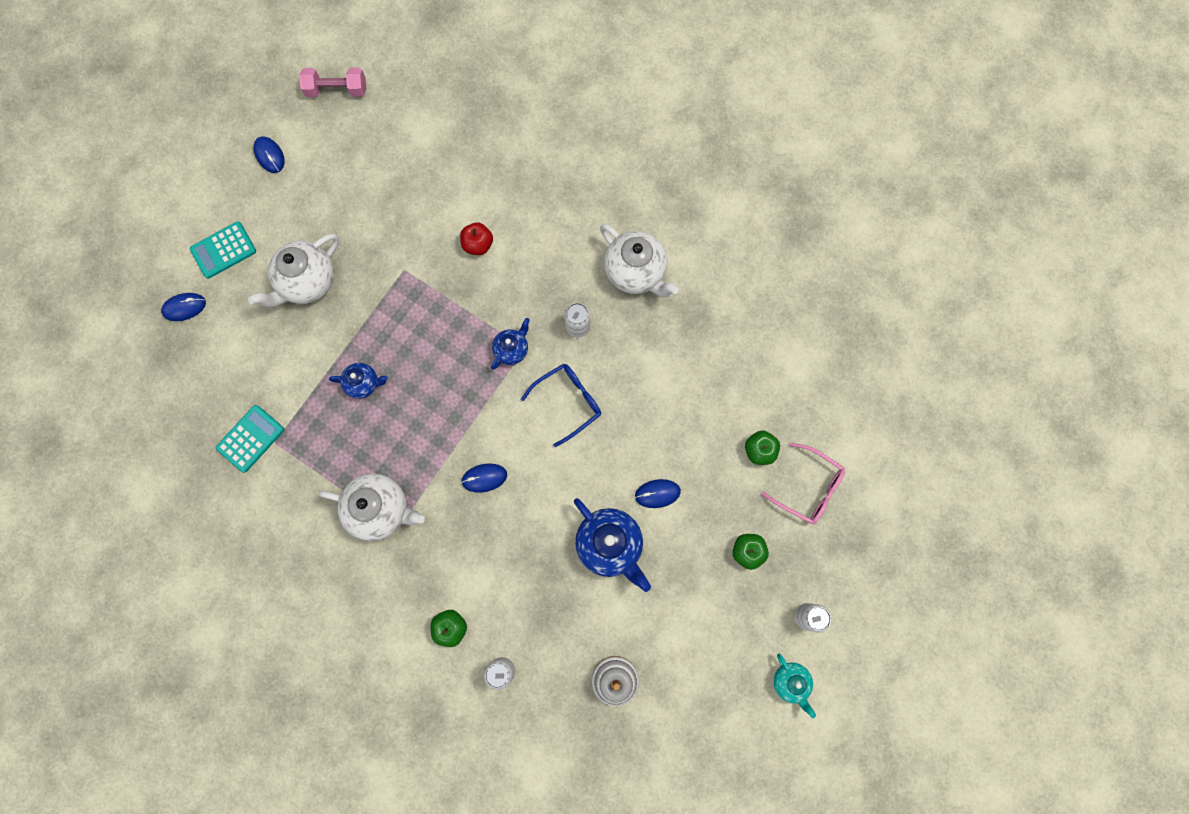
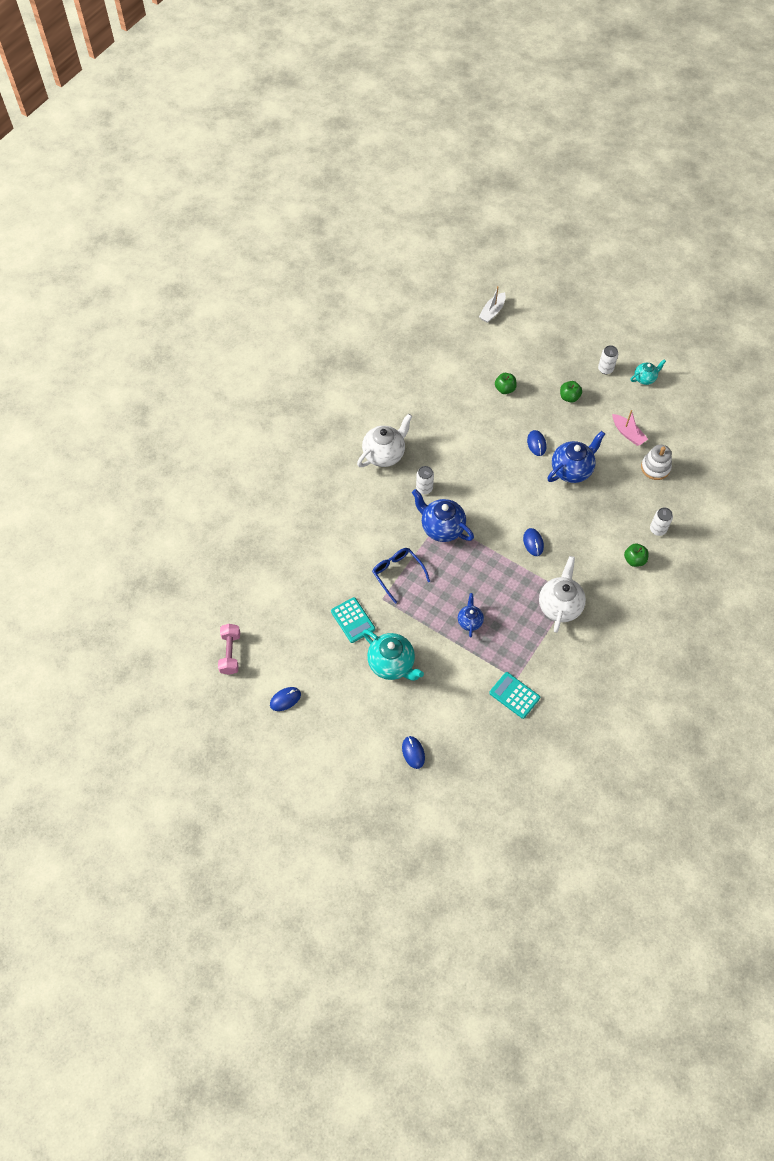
camera: 90 degrees left, 15 degrees down
turquoise calculator [190,221,256,279] -> turquoise calculator moved to [331,597,375,643]
white teapot [248,234,339,307] -> turquoise teapot [363,629,424,681]
red apple [460,223,493,255] -> none
blue teapot [491,318,530,370] -> blue teapot [412,489,474,542], size x1.77
blue glasses [521,363,601,447] -> blue glasses moved to [372,548,430,604]
pink glasses [761,443,845,524] -> none
none -> white boat [479,286,506,323]
none -> pink boat [612,410,648,446]

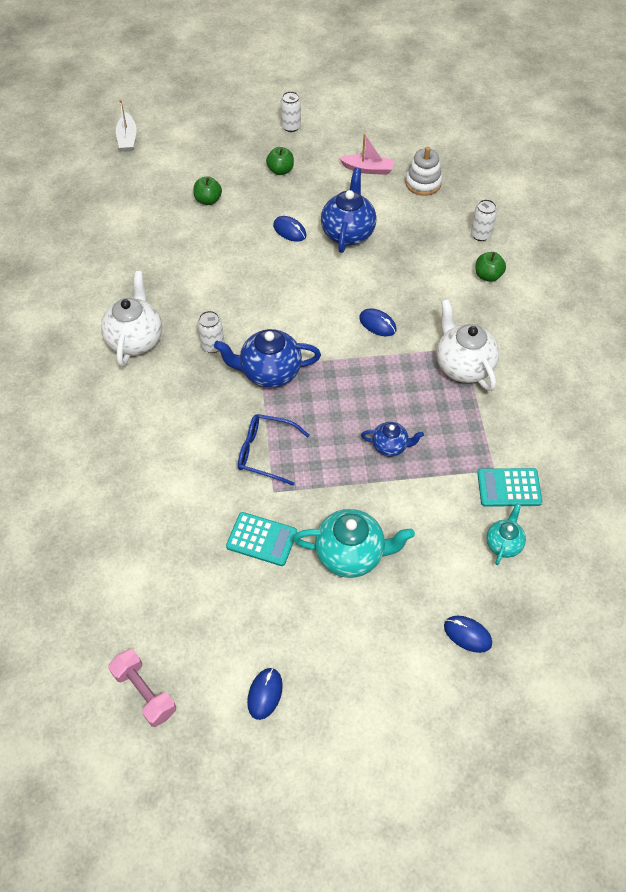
camera: 40 degrees left, 5 degrees down
blue teapot [458,593,484,637] -> blue teapot turned 135 degrees clockwise [361,422,424,457]
turquoise teapot [630,359,666,385] -> turquoise teapot moved to [486,503,526,565]

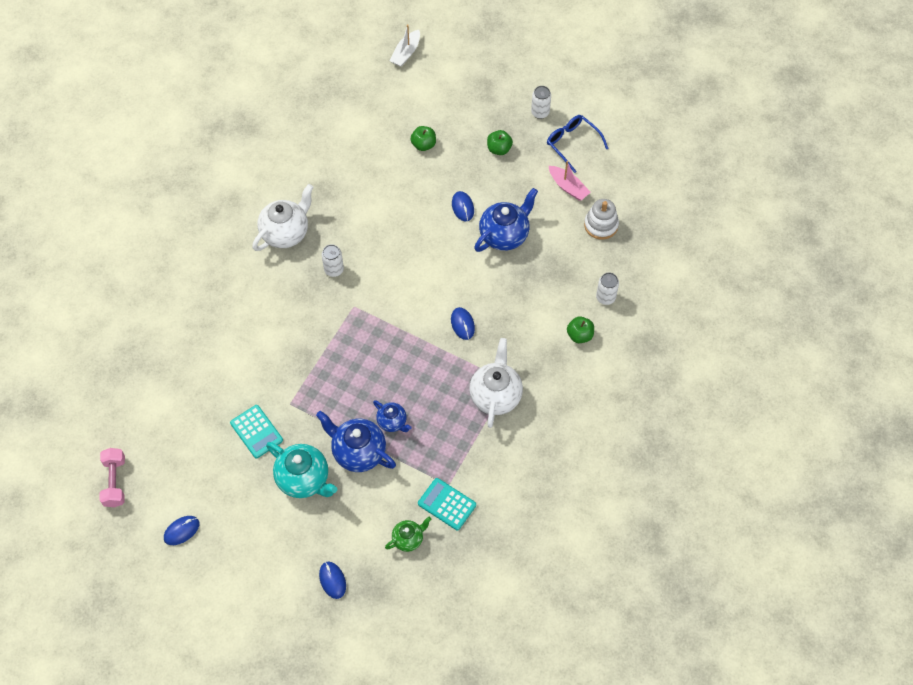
camera: 35 degrees right, 5 degrees up
blue teapot [214,329,321,388] -> blue teapot moved to [316,411,396,472]
blue glasses [238,414,310,486] -> blue glasses moved to [547,115,609,173]
turquoise teapot [486,503,526,565] -> green teapot [385,517,431,552]

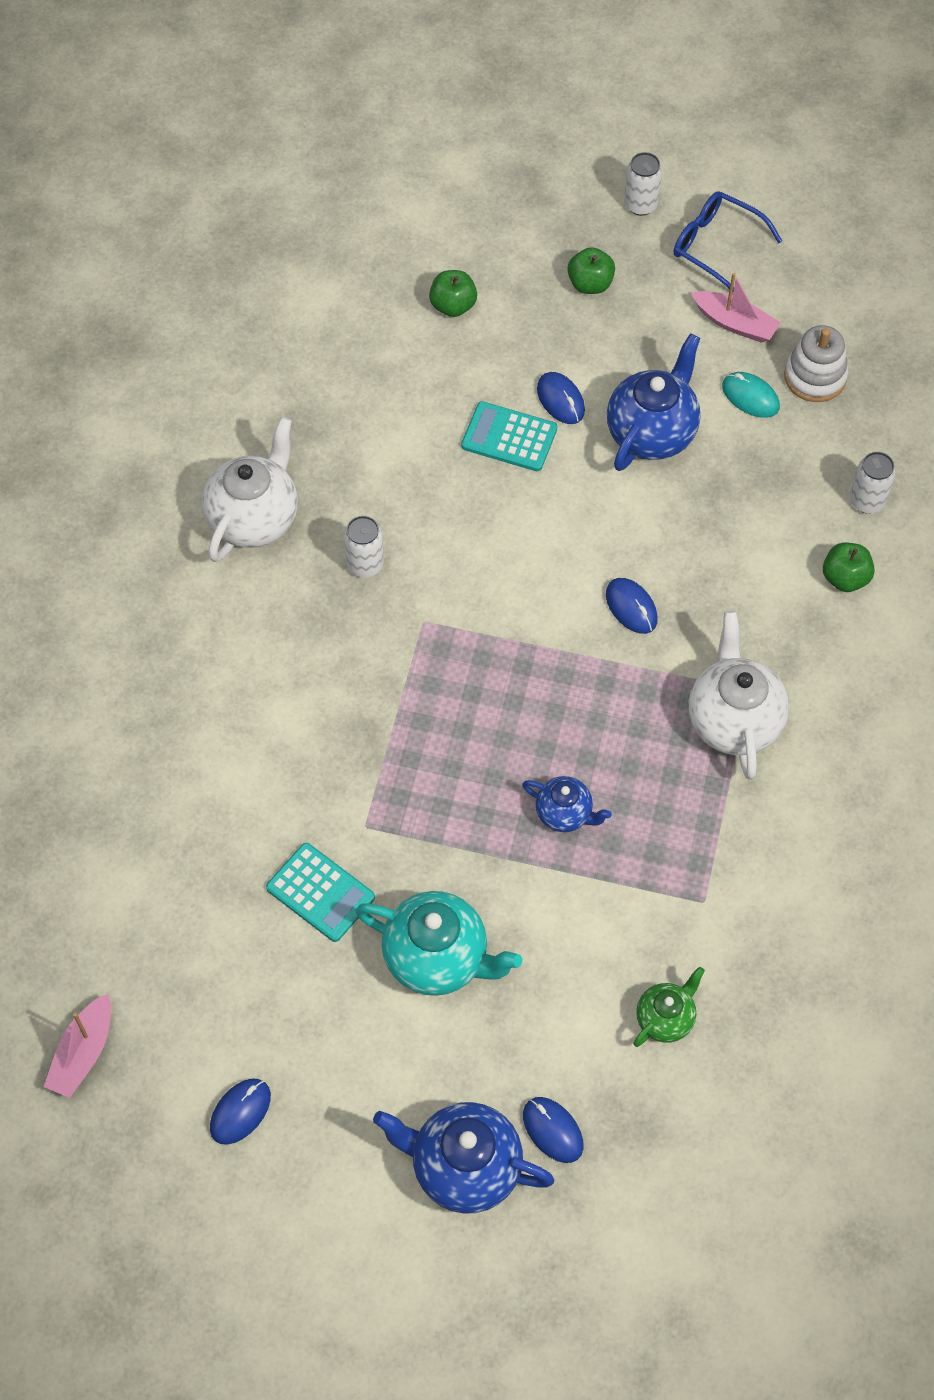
camera: 15 degrees left, 0 degrees up
pink dumbbell [100,448,125,507] -> pink boat [44,994,111,1098]
blue teapot [316,411,396,472] -> blue teapot moved to [373,1102,555,1214]
white boat [390,24,420,67] -> none
turquoise calculator [418,478,476,530] -> turquoise calculator moved to [461,401,557,472]
none -> turquoise mouse [722,372,780,418]

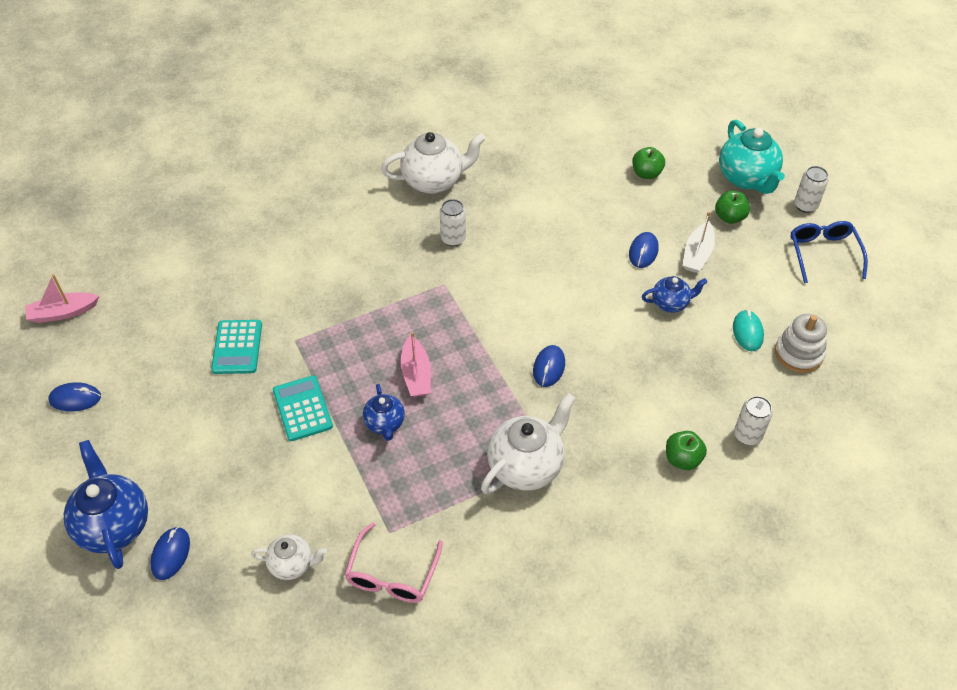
camera: 50 degrees right, 10 degrees down
turquoise teapot [356,891,522,996] -> turquoise teapot moved to [719,120,785,194]
turquoise calculator [461,401,557,472] -> turquoise calculator moved to [273,375,333,441]
blue teapot [607,333,700,471] -> blue teapot [642,276,707,313], size x0.56
green teapot [633,967,705,1047] -> white teapot [251,534,327,580]
pink boat [691,273,781,343] -> pink boat moved to [401,332,431,397]
none -> pink glasses [345,522,443,603]
none -> white boat [683,212,715,273]

